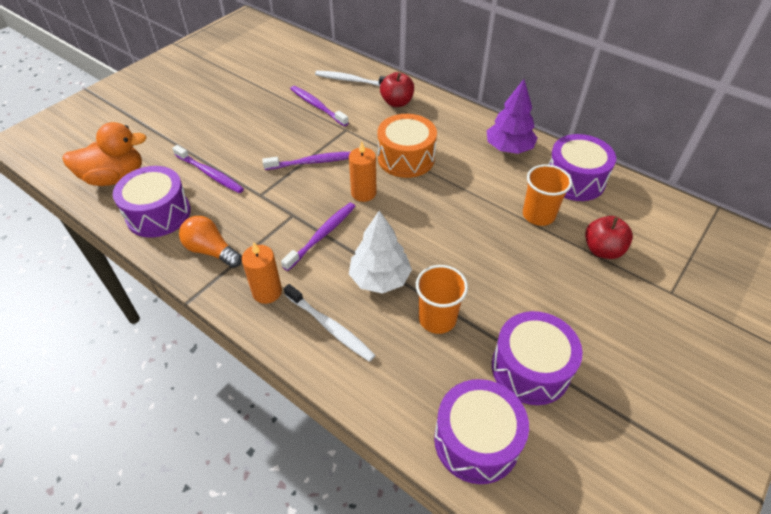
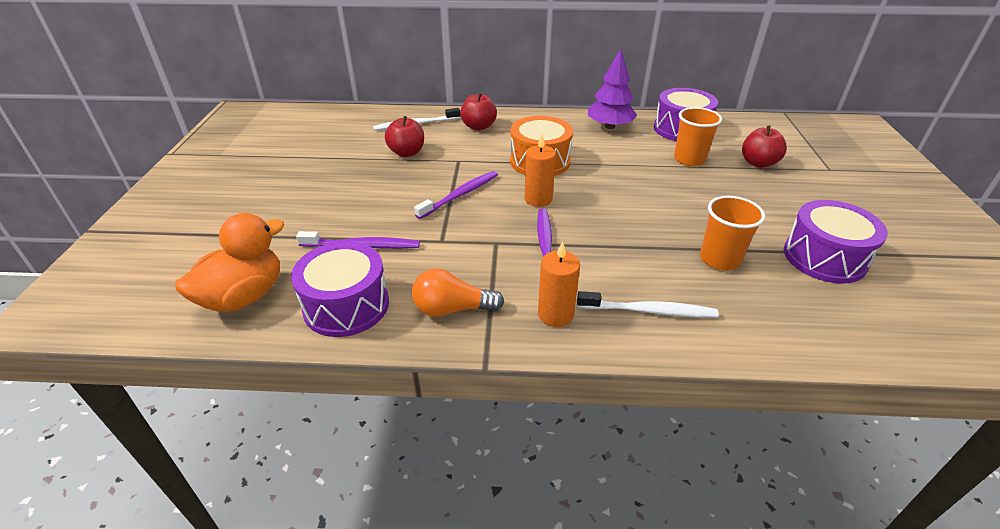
camera: 35 degrees left, 10 degrees down
purple toothbrush [290,86,349,126] -> red apple [385,116,424,157]
white tree [349,210,412,294] -> none
purple drum [434,379,529,484] -> none

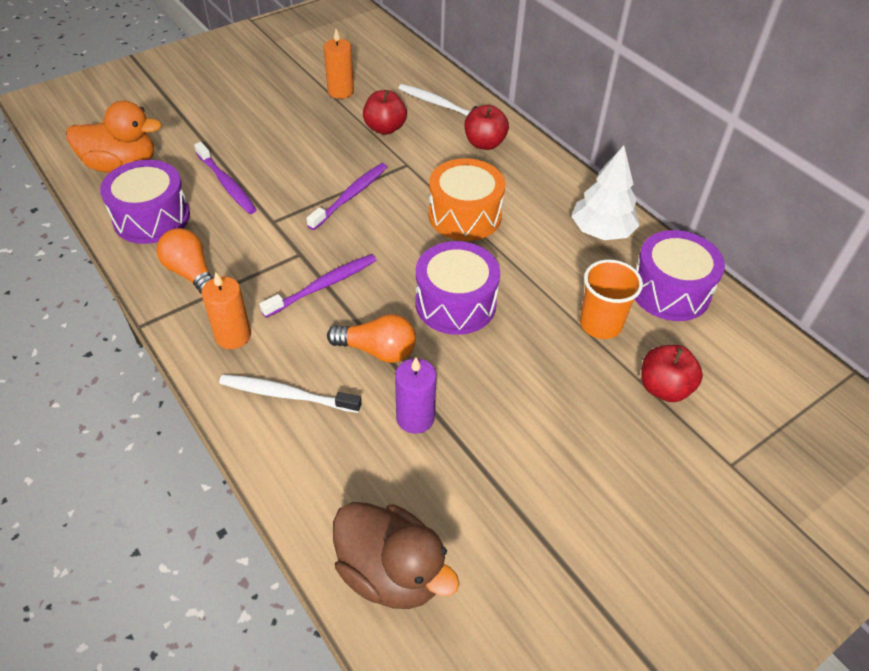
camera: 50 degrees right, 10 degrees up
purple toothbrush [414,171,498,219] -> purple toothbrush turned 60 degrees counterclockwise [307,163,387,230]
orange candle [525,134,556,207] -> orange candle moved to [324,29,354,99]
white toothbrush [577,291,719,318] -> white toothbrush turned 135 degrees clockwise [219,375,362,413]
purple tree [588,49,637,129] -> white tree [571,145,640,240]
orange cup [700,196,765,271] -> purple candle [395,357,436,434]
purple drum [784,200,888,284] -> purple drum moved to [415,241,500,335]
none -> orange light bulb [327,314,416,363]
none -> brown duck [333,502,460,609]

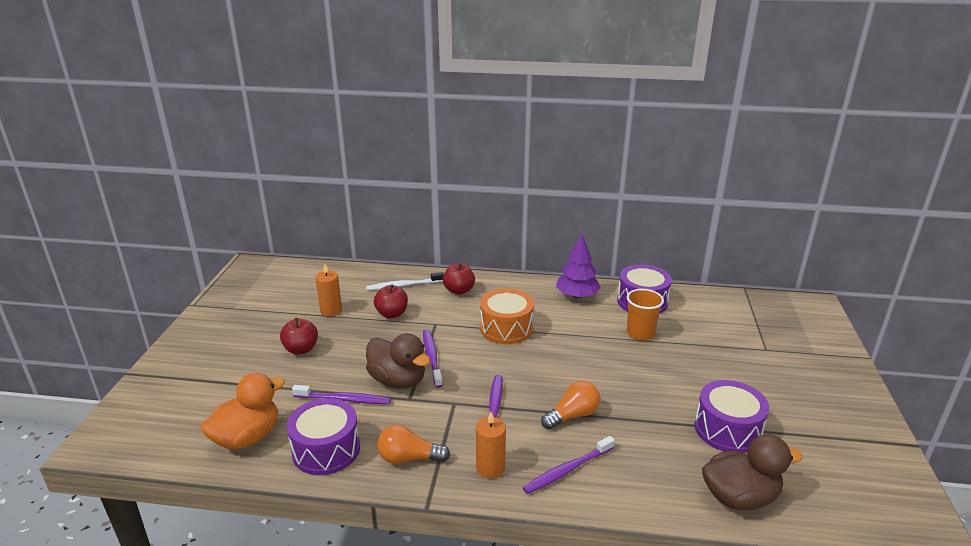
camera: 45 degrees left, 20 degrees down
white toothbrush [219,375,362,413] -> purple toothbrush [523,436,615,494]
purple candle [395,357,436,434] -> none
purple drum [415,241,500,335] -> purple drum moved to [694,380,769,453]
white tree [571,145,640,240] -> purple tree [556,235,601,299]
red apple [641,345,703,402] -> red apple moved to [280,318,318,355]
none -> brown duck [366,333,430,388]

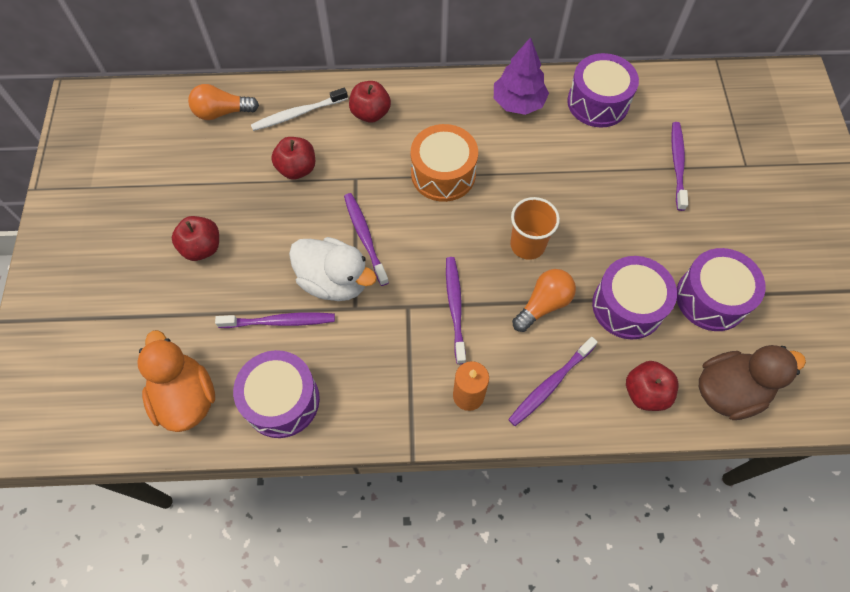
camera: 10 degrees left, 35 degrees up
orange duck [201,373,285,450] -> orange duck turned 60 degrees counterclockwise [137,330,215,432]
orange candle [316,264,342,317] -> none
brown duck [366,333,430,388] -> white duck [289,237,377,301]
orange light bulb [377,425,450,464] -> orange light bulb moved to [188,84,259,120]
orange cup [627,289,664,340] -> orange cup moved to [510,197,560,260]
none -> purple drum [592,256,677,339]
none -> red apple [626,361,679,411]
none -> purple toothbrush [671,122,688,211]

